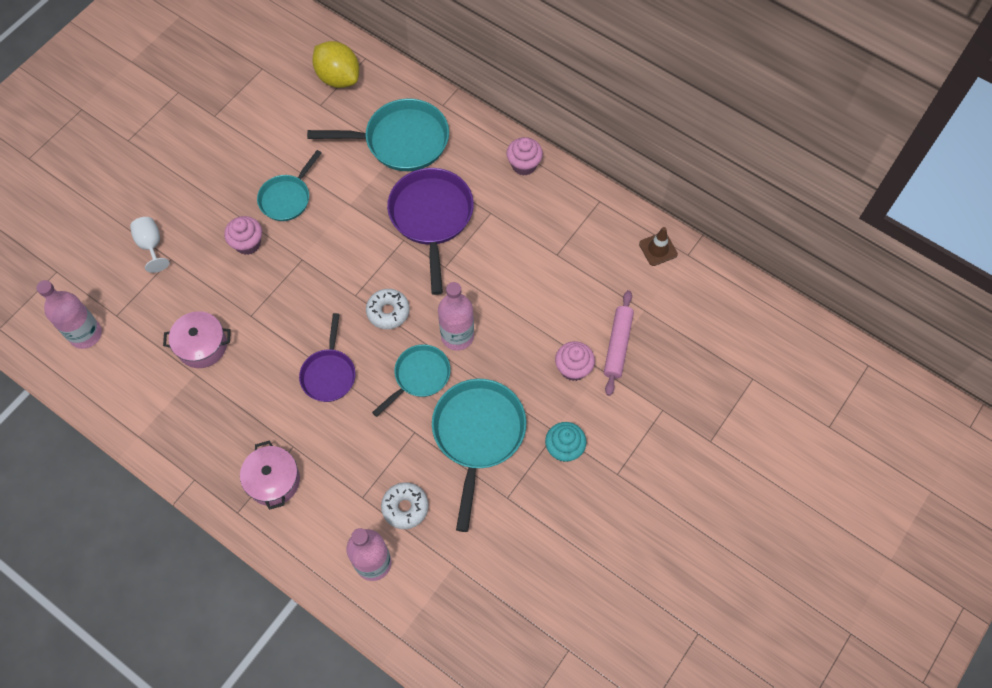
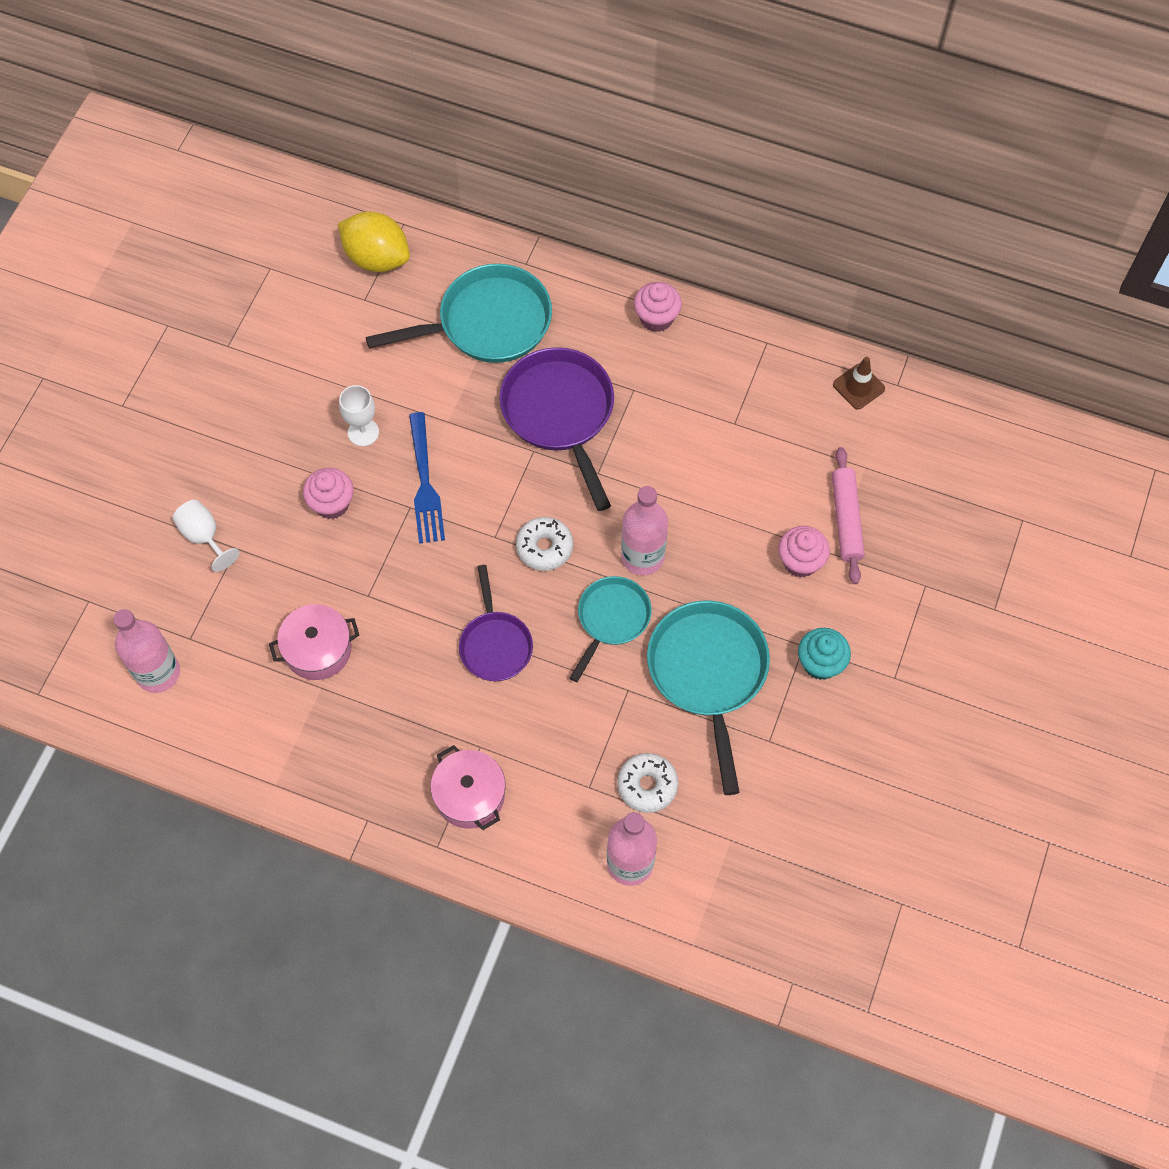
camera: 15 degrees left, 0 degrees up
turquoise pan [257,150,322,221] -> white goblet [339,385,379,446]
none -> blue fork [409,412,445,544]

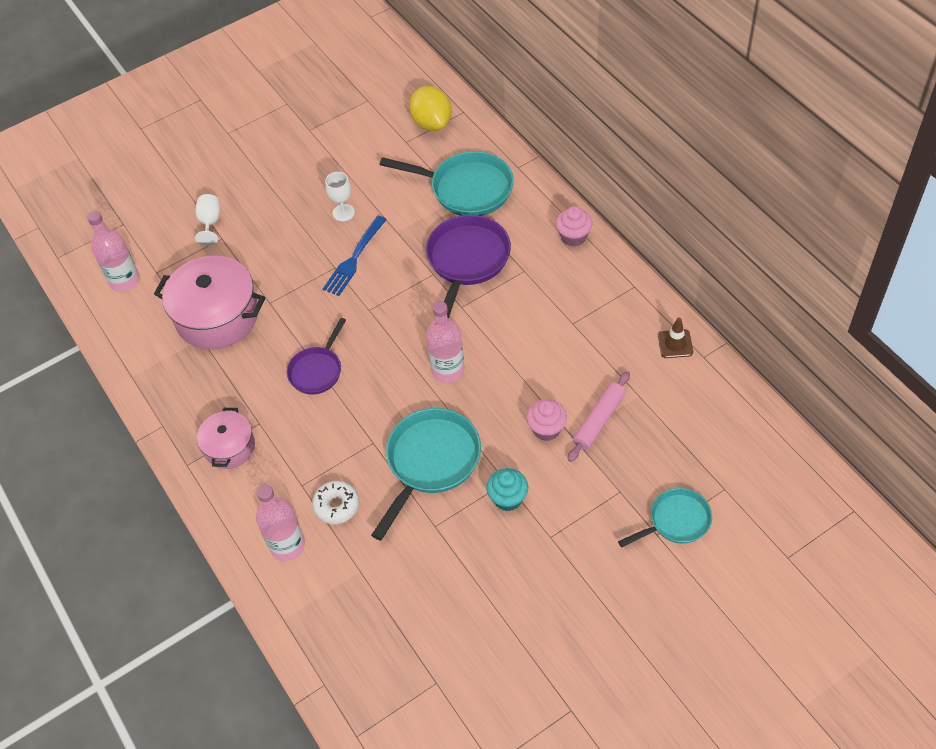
camera: 40 degrees right, 10 degrees down
pink pot [269,604,359,680] -> pink pot [154,256,265,350], size x1.76
pink cupcake [303,468,353,519] -> none
white donut [516,517,573,571] -> none
turquoise pan [570,576,652,682] -> turquoise pan moved to [618,488,712,547]

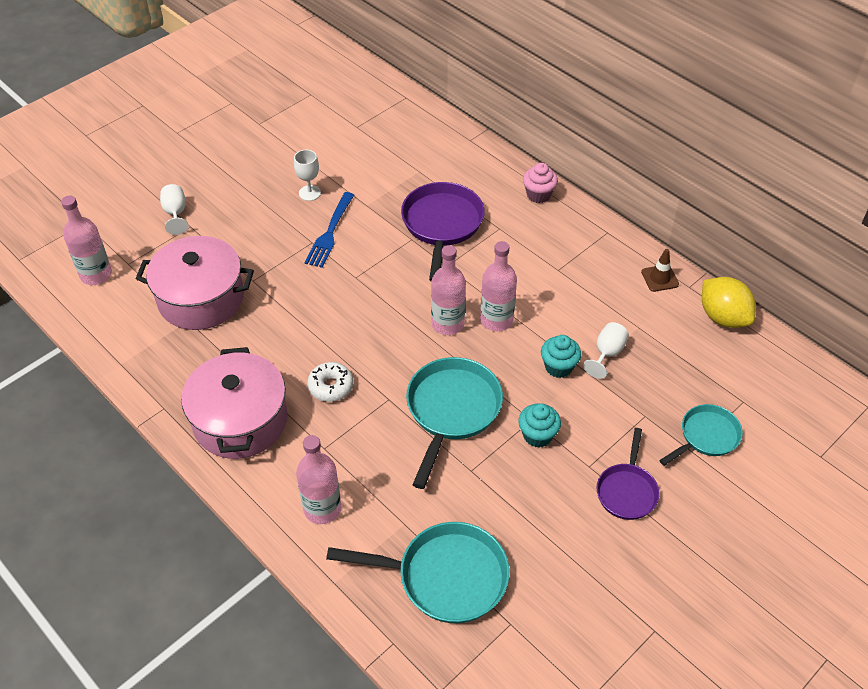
camera: 15 degrees left, 5 degrees down
pink pot [197,408,255,469] -> pink pot [181,347,287,459], size x1.76
purple pan [287,318,346,394] -> purple pan moved to [597,428,659,520]
white donut [312,481,359,524] -> white donut moved to [307,362,354,402]
turquoise pan [380,151,514,216] -> turquoise pan moved to [326,522,510,623]
yellow lemon [409,86,452,131] -> yellow lemon moved to [702,277,756,328]
pink cupcake [526,399,567,441] -> turquoise cupcake [541,335,581,378]
pink rolling pin [568,371,630,462] -> white goblet [583,322,629,379]
none -> pink bottle [480,241,517,331]

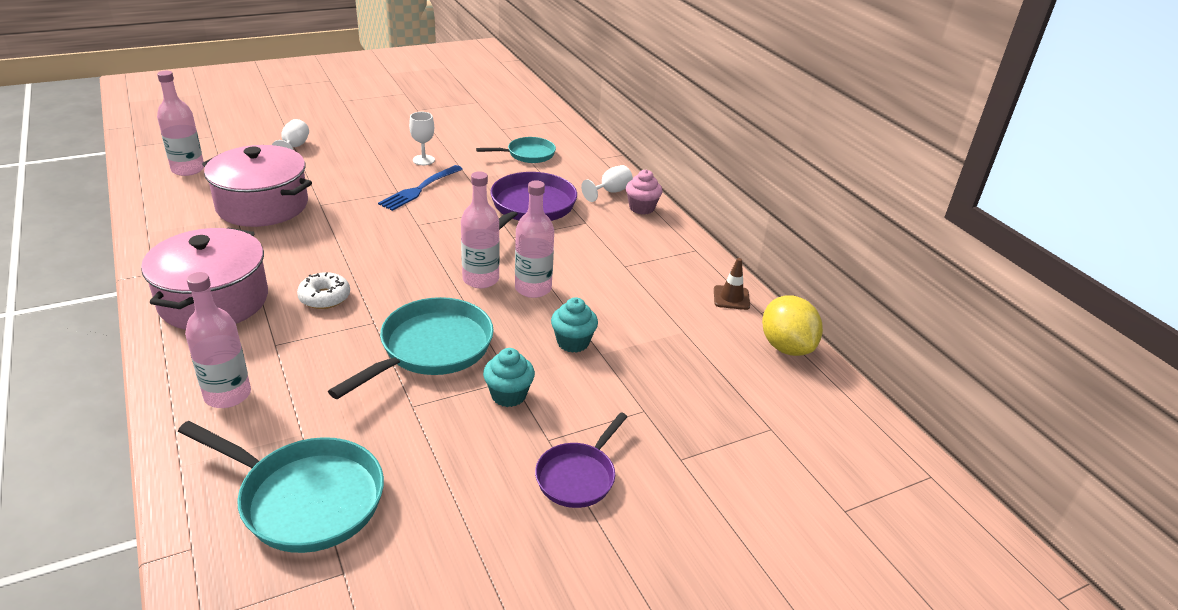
camera: 15 degrees right, 15 degrees down
white goblet [583,322,629,379] -> white goblet moved to [581,165,633,202]
turquoise pan [659,404,743,466] -> turquoise pan moved to [476,137,556,163]

